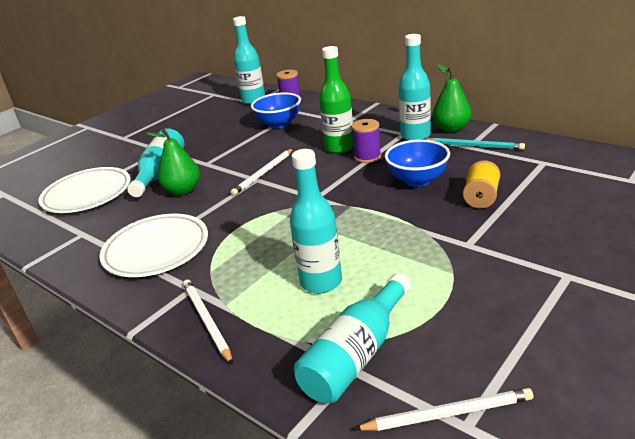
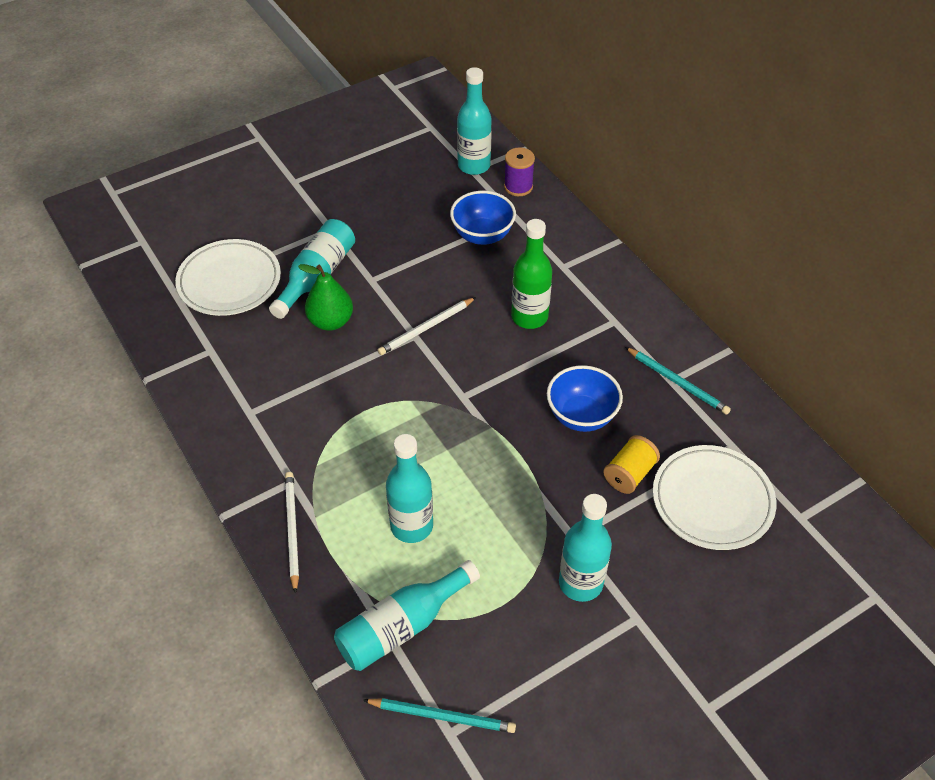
camera: 15 degrees right, 20 degrees up
white plate [100,214,208,277] -> white plate moved to [653,445,776,550]
purple spool [351,119,381,163] -> none
white pencil [354,388,533,431] -> turquoise pencil [363,698,516,733]
turquoise bottle [399,34,431,140] -> turquoise bottle moved to [559,494,612,602]
green pear [433,64,471,132] -> none

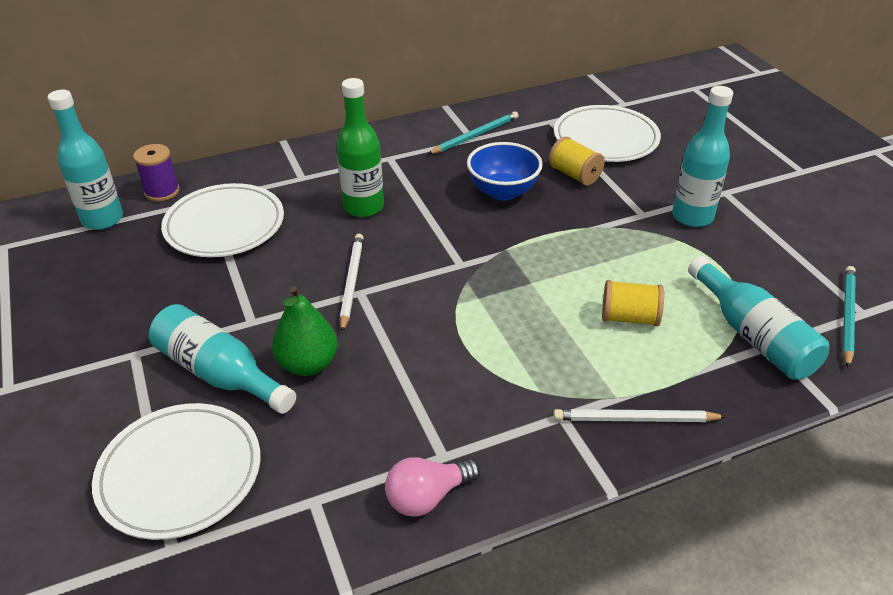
camera: 80 degrees left, 10 degrees down
white pencil [378,297,476,355] -> white pencil turned 150 degrees counterclockwise [340,234,364,332]
turquoise bottle [386,434,433,543] -> yellow spool [602,280,664,326]
blue bowl [450,191,516,245] -> white plate [161,183,284,257]
none -> pink light bulb [385,457,480,517]

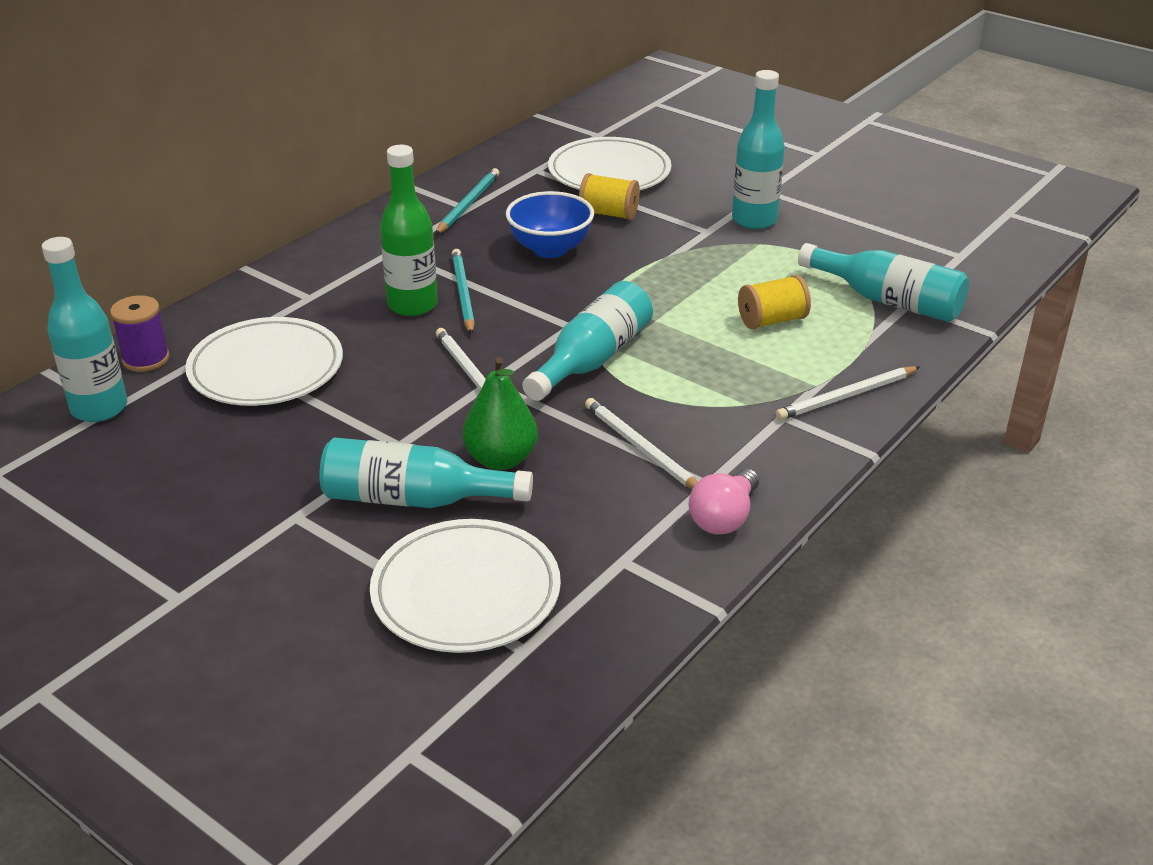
camera: 30 degrees left, 5 degrees down
turquoise pencil [843,266,856,368] -> turquoise pencil moved to [452,249,475,335]
none -> turquoise bottle [522,281,653,401]
none -> white pencil [585,398,698,489]

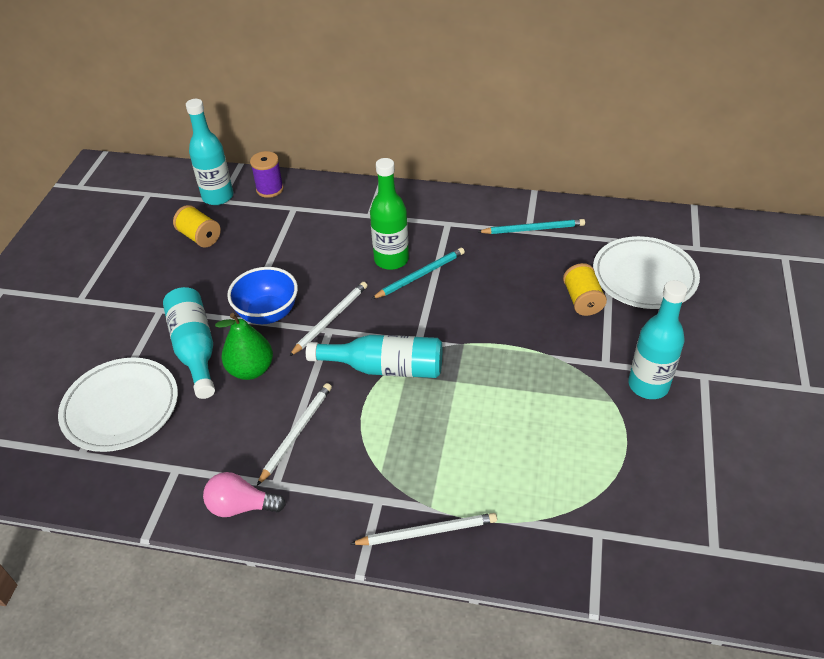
camera: 65 degrees right, 10 degrees up
white plate [185,317,343,406] -> none
blue bowl [506,191,594,258] -> blue bowl moved to [227,267,298,324]
yellow spool [738,275,811,329] -> yellow spool moved to [173,205,221,248]
white pencil [775,366,920,420] -> white pencil turned 135 degrees clockwise [350,513,497,546]
turquoise bottle [798,243,969,322] -> none

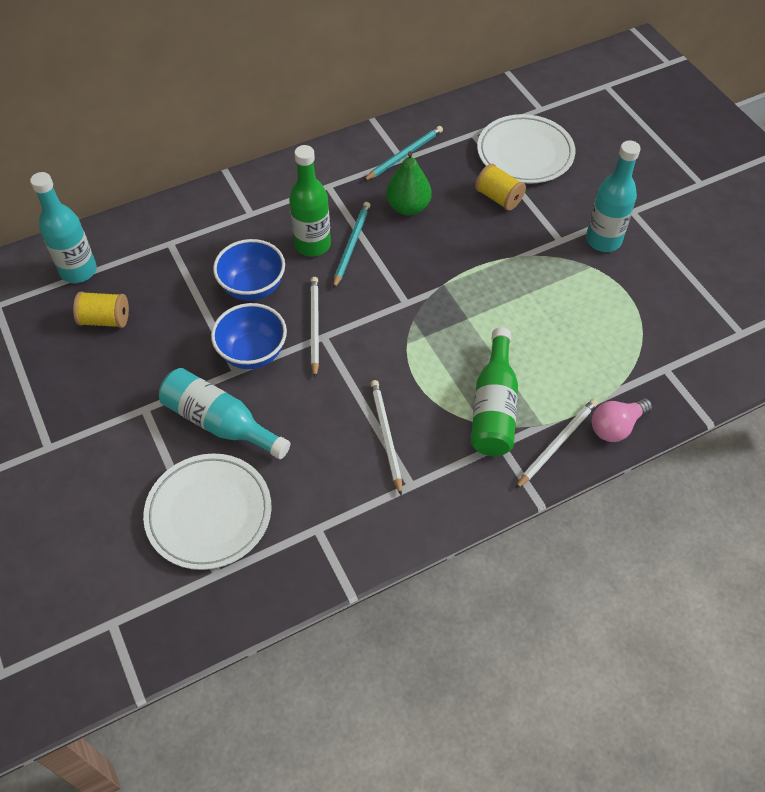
camera: 40 degrees left, 10 degrees up
pink light bulb [203,472,286,517] -> pink light bulb moved to [592,398,652,442]
green pear [215,313,273,380] -> green pear moved to [386,151,432,215]
purple spool [250,151,284,198] -> none
turquoise bottle [306,335,442,378] -> none
none -> blue bowl [213,239,285,301]
none -> green bottle [471,327,518,456]

